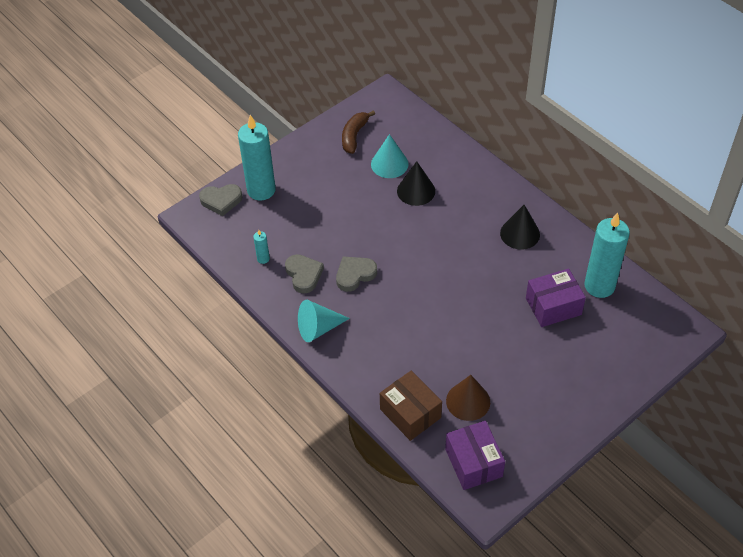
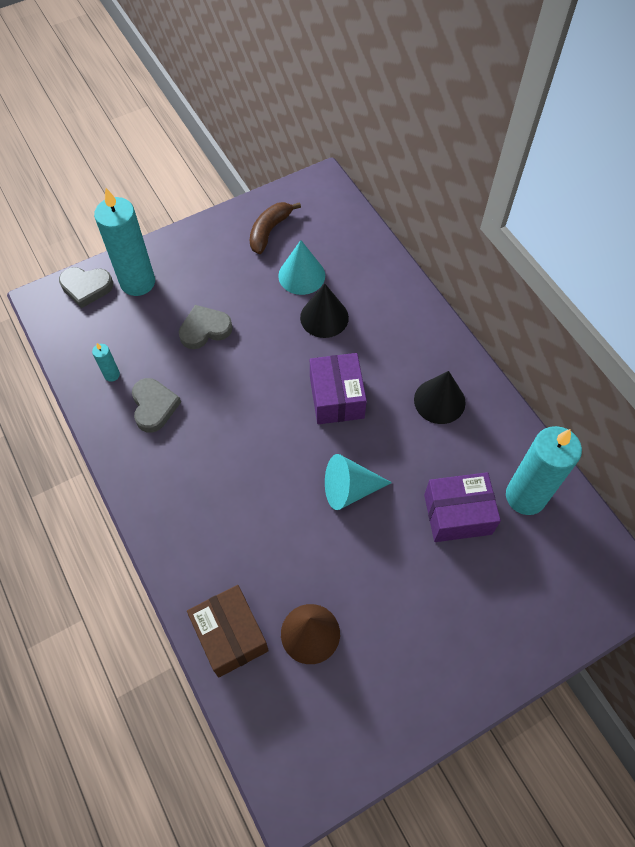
camera: 10 degrees right, 10 degrees up
turquoise cone [298,300,350,342] -> turquoise cone moved to [325,454,392,510]
grey heart [336,256,377,292] -> grey heart moved to [179,305,233,349]
purple box [445,421,505,490] -> purple box moved to [310,353,367,424]

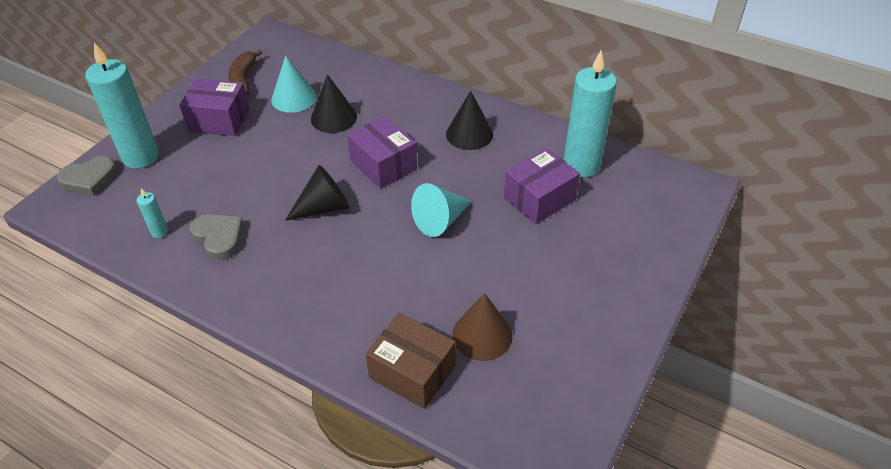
camera: 30 degrees left, 15 degrees down
grey heart [179,305,233,349] -> none
none -> purple box [179,78,249,136]
none -> black cone [285,165,350,221]

